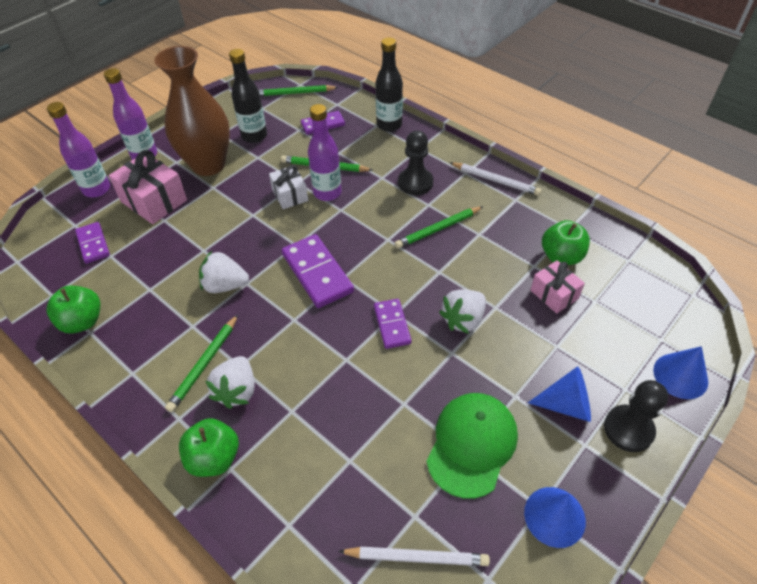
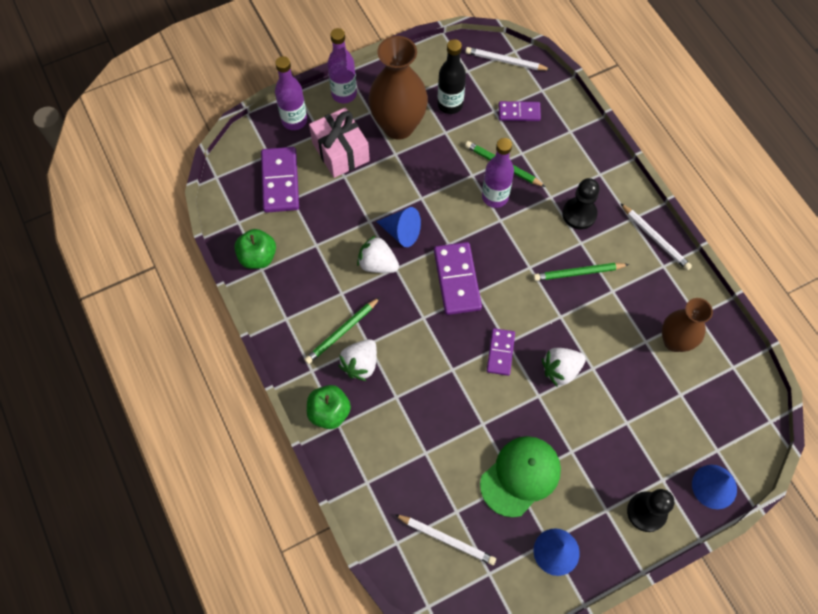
camera: 20 degrees right, 15 degrees up
purple domino [75,222,110,264] -> purple domino [261,147,299,213], size x1.63
green pencil [259,85,339,96] -> white pencil [465,47,551,70]
white gift [269,165,308,209] -> none
black bottle [376,38,403,132] -> none
blue cone [528,366,591,422] -> blue cone moved to [376,207,421,247]
pink gift [531,260,585,314] -> none
green apple [542,220,590,265] -> brown vase [662,298,713,352]

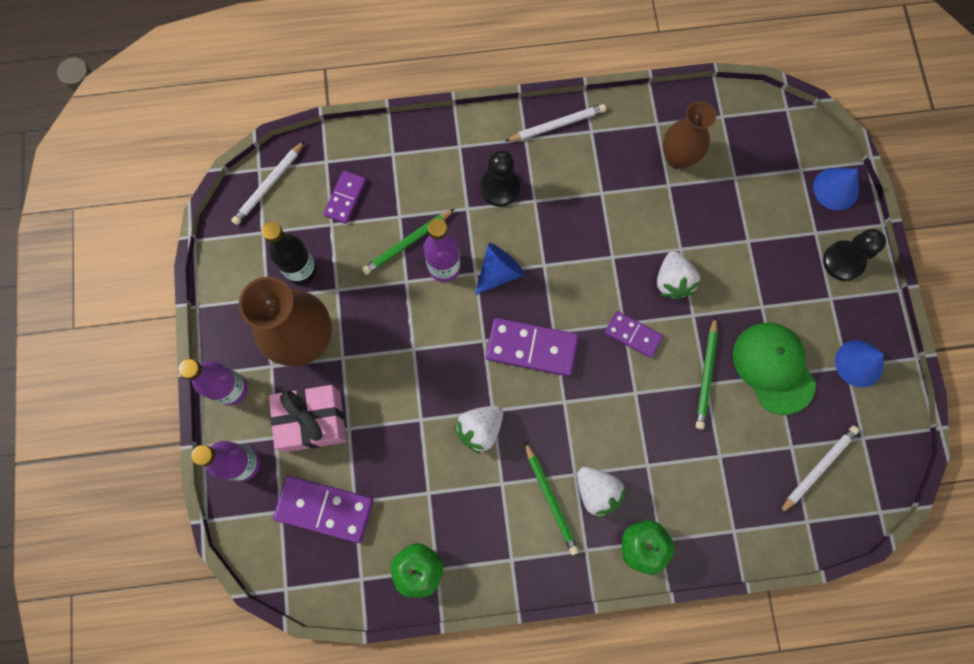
camera: 70 degrees left, 10 degrees up
blue cone [376,207,421,247] -> blue cone moved to [475,243,525,295]
green pencil [533,263,629,281] -> green pencil moved to [696,316,718,429]

